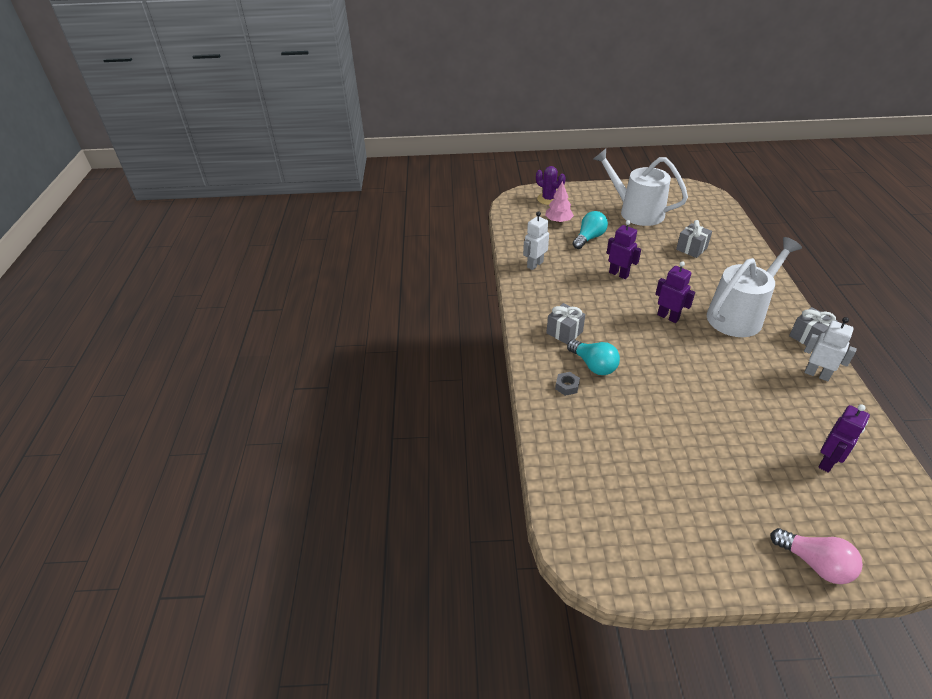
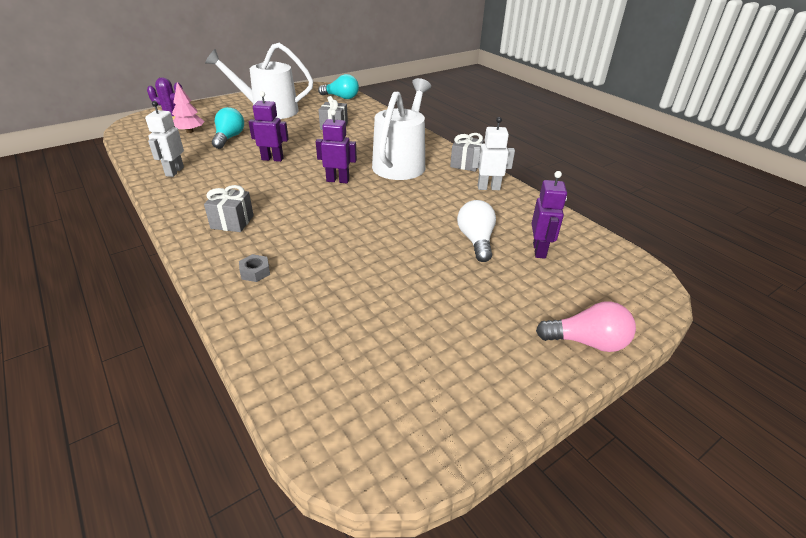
camera: 35 degrees left, 5 degrees down
turquoise light bulb [567,339,620,375] -> turquoise light bulb moved to [318,74,359,99]
none -> white light bulb [457,200,496,262]

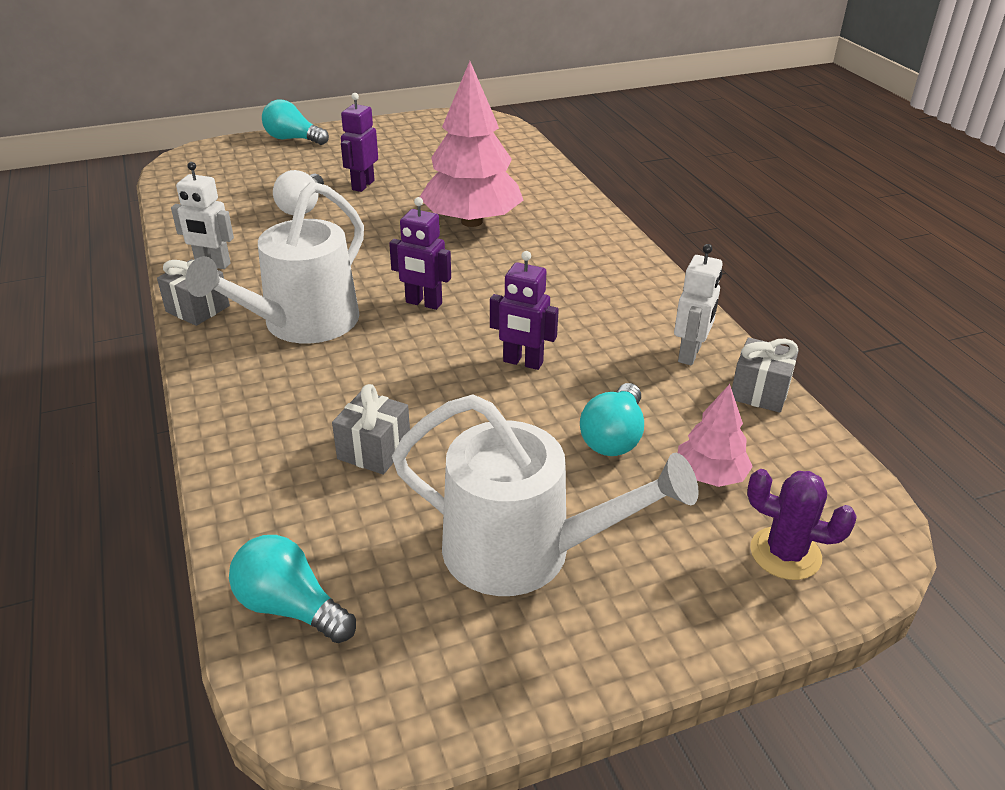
camera: 165 degrees left, 0 degrees up
grey gift [204,185,254,232] -> grey gift moved to [732,337,799,413]
grey nut [239,254,270,282] -> none
purple robot [532,171,567,259] -> purple robot moved to [341,93,378,192]
pink light bulb [536,301,636,352] -> turquoise light bulb [262,100,329,145]
none -> pink tree [420,61,523,227]

